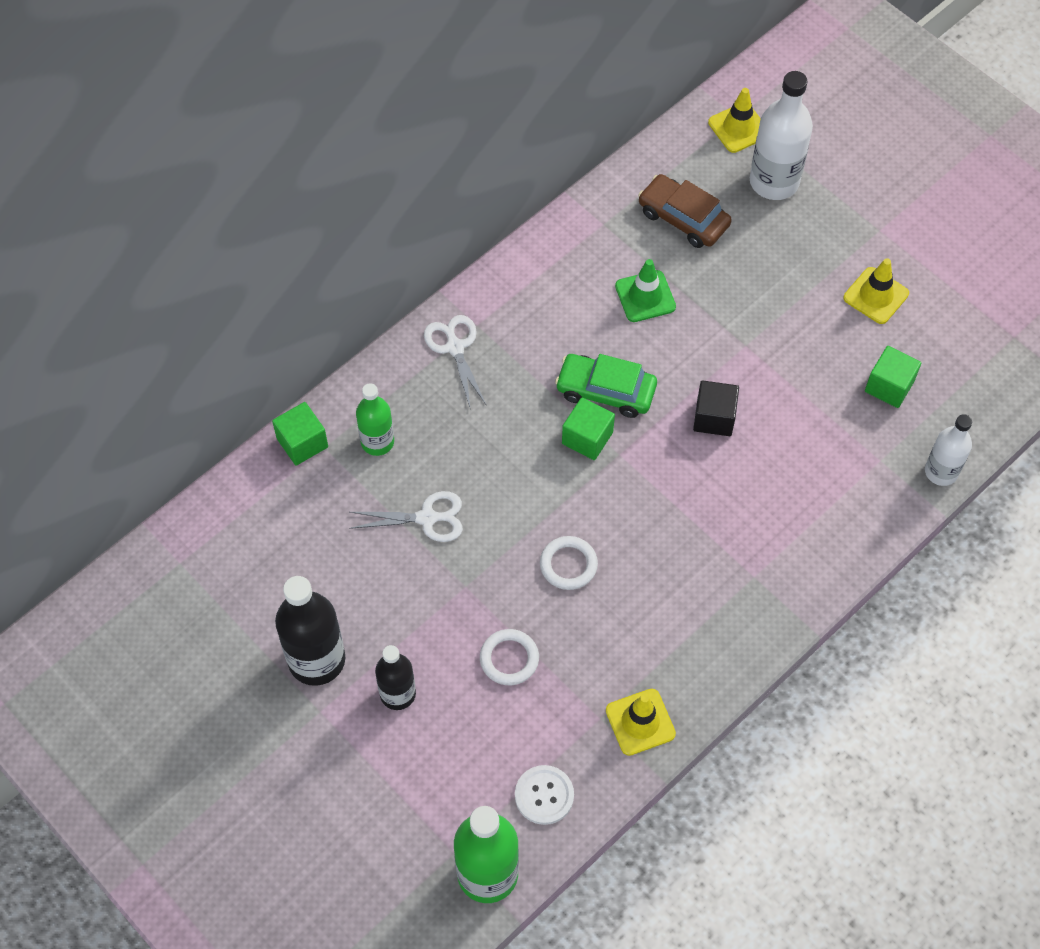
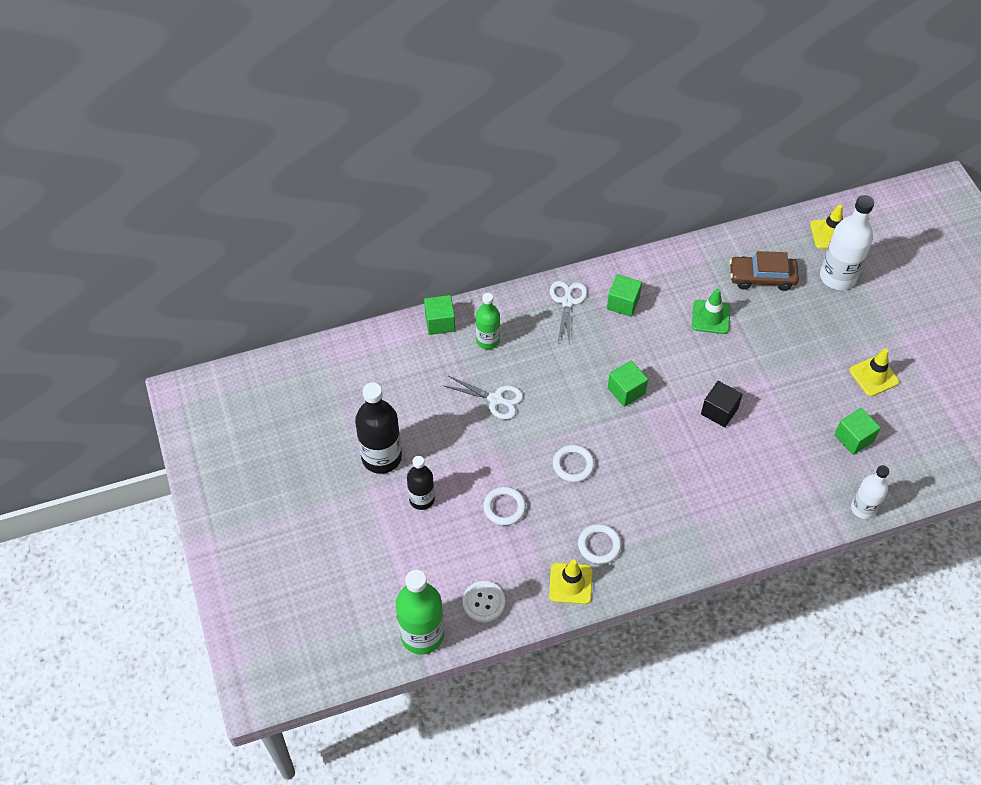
camera: 25 degrees right, 5 degrees down
green car [555,354,657,418] -> none
brown car [638,174,732,248] -> brown car turned 60 degrees counterclockwise [730,251,799,291]
none -> white ring [578,524,621,564]
none -> green cube [607,274,642,317]

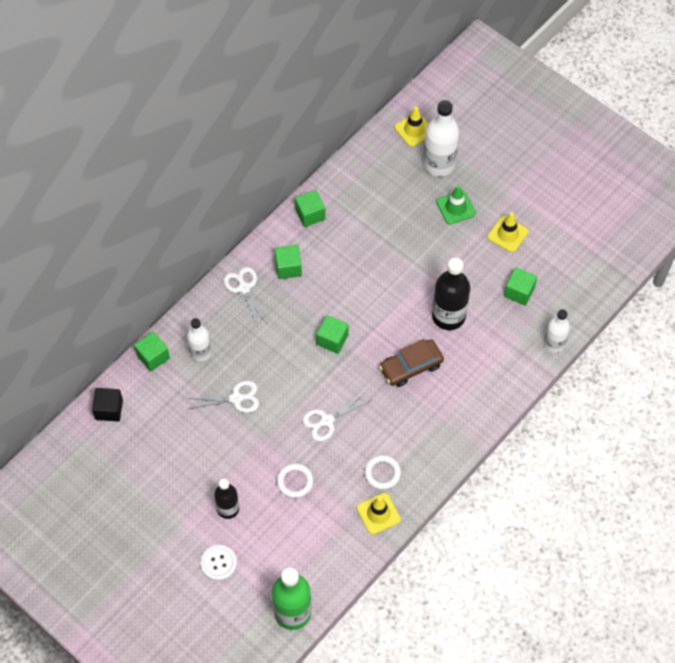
camera: 30 degrees left, 5 degrees up
black bottle [355,382,402,474] -> black bottle moved to [432,258,470,330]
white button [462,581,505,623] -> white button moved to [201,545,237,581]
green bottle [476,293,500,349] -> white bottle [187,318,211,362]
white ring [553,445,595,482] -> white scissors [302,392,372,441]
green traffic cone [692,289,731,334] -> green traffic cone moved to [436,185,476,225]
black cube [701,381,743,427] -> black cube moved to [92,388,123,422]
brown car [730,251,799,291] -> brown car moved to [379,339,444,387]
none -> green cube [295,190,325,227]

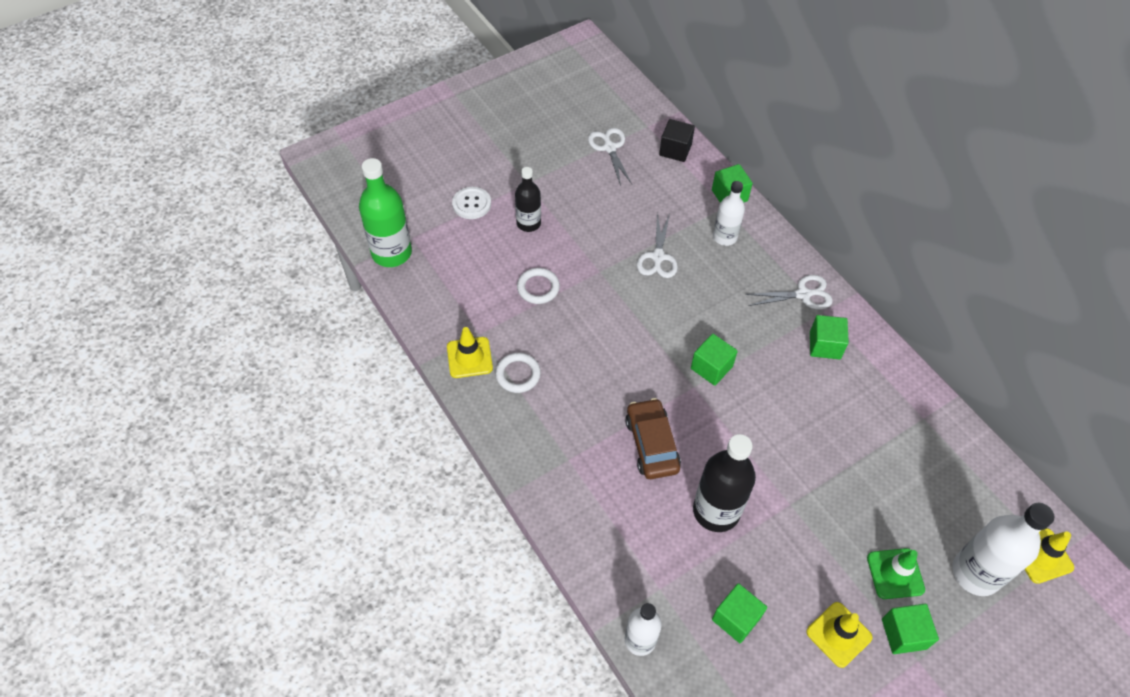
camera: 105 degrees right, 5 degrees down
green cube [295,190,325,227] -> green cube moved to [882,604,939,654]
white scissors [302,392,372,441] -> white scissors moved to [588,128,632,186]

